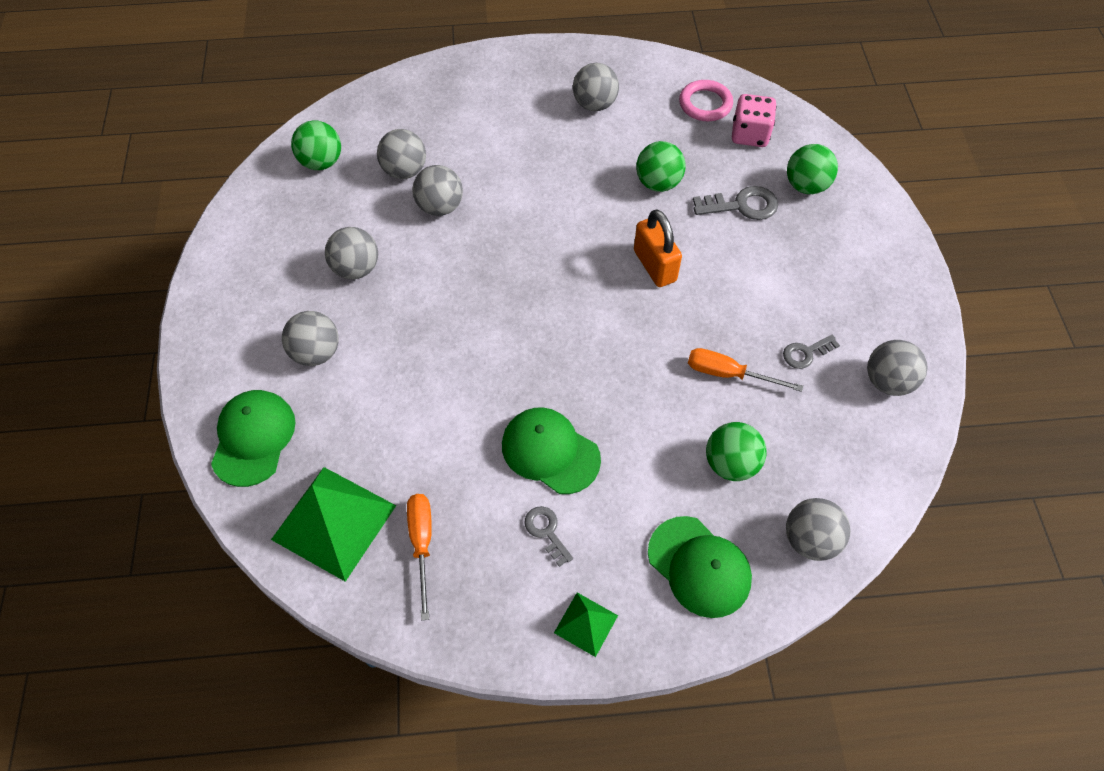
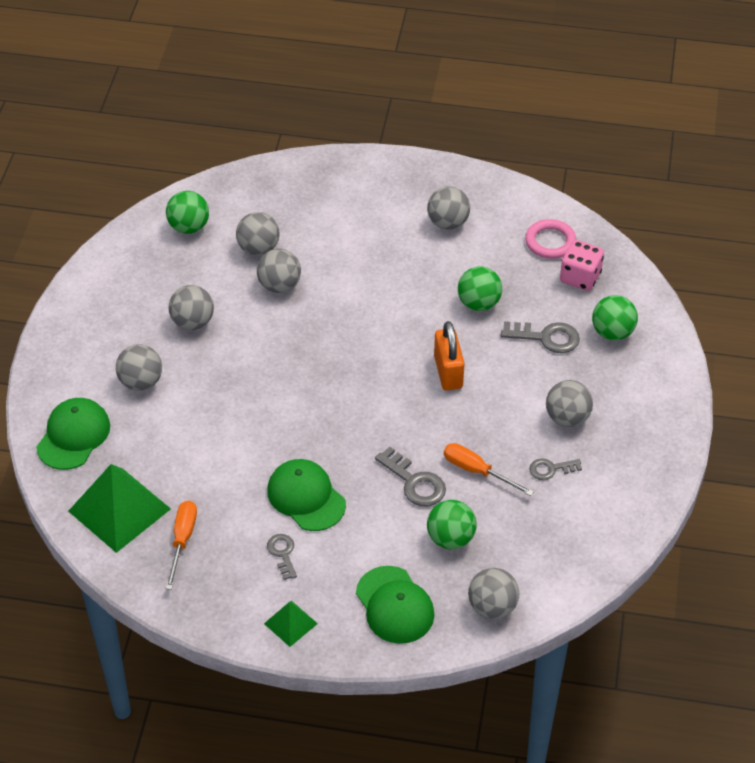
camera: 15 degrees right, 10 degrees down
grey ball [867,340,928,396] -> grey ball moved to [546,380,593,427]
none -> grey key [375,447,446,506]

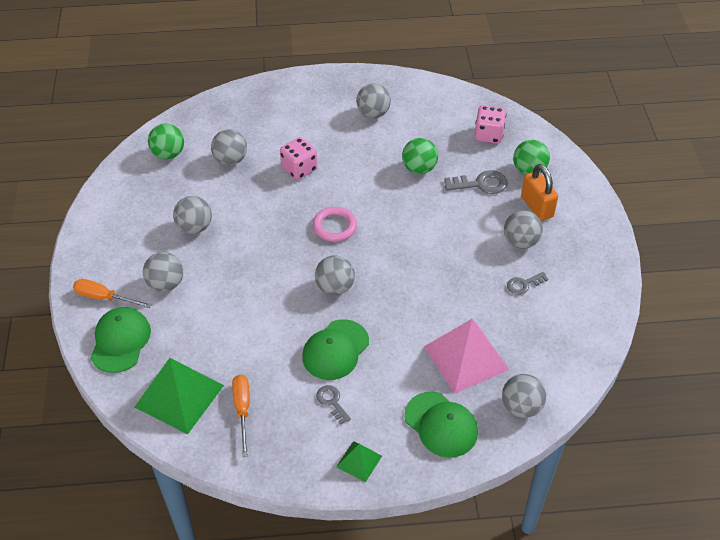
camera: 15 degrees left, 0 degrees up
grey ball [257,249,301,293] -> grey ball moved to [315,255,355,295]
green cap [267,459,346,531] -> green cap turned 90 degrees counterclockwise [302,319,369,380]
grey key [375,447,446,506] -> none
green ball [427,500,477,549] -> pink pyramid [424,319,509,394]
orange padlock [434,321,464,390] -> orange padlock moved to [521,164,558,221]
orange screwdriver [444,443,534,496] -> orange screwdriver moved to [73,279,152,308]
pink ring [525,219,576,259] -> pink ring moved to [313,207,357,242]
none -> pink dice [280,137,317,180]

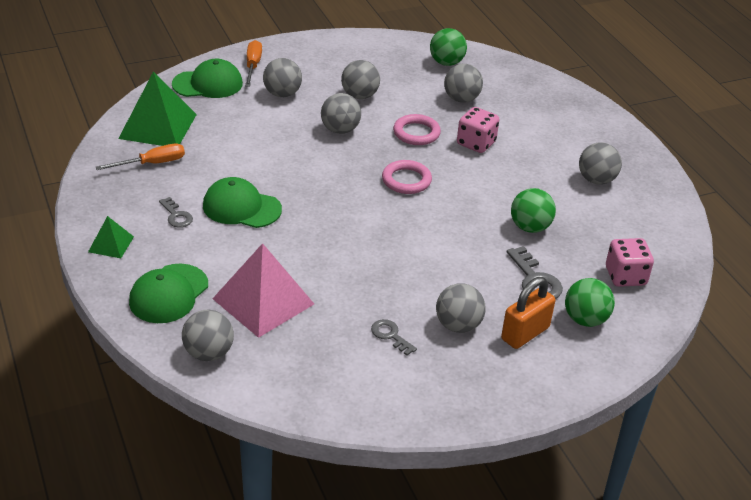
camera: 70 degrees right, 10 degrees down
grey ball [315,255,355,295] -> grey ball moved to [321,93,361,134]
grey key [316,385,351,424] -> grey key turned 105 degrees clockwise [159,197,193,228]
none -> pink ring [393,114,441,145]

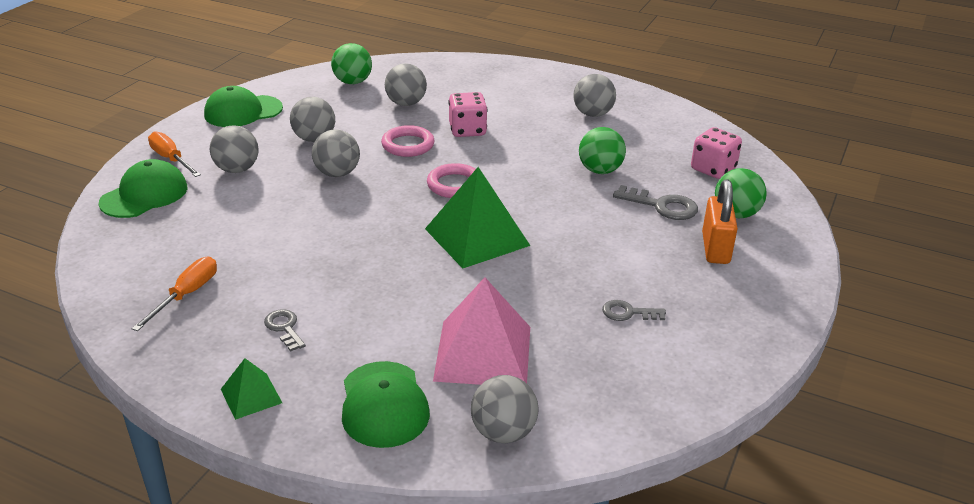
camera: 40 degrees left, 5 degrees down
green pyramid [118,71,197,146] -> green pyramid moved to [425,167,531,268]
grey key [159,197,193,228] -> grey key turned 135 degrees counterclockwise [264,309,306,352]
green cap [203,177,282,228] -> green cap moved to [204,86,283,127]
grey ball [436,283,486,333] -> none

